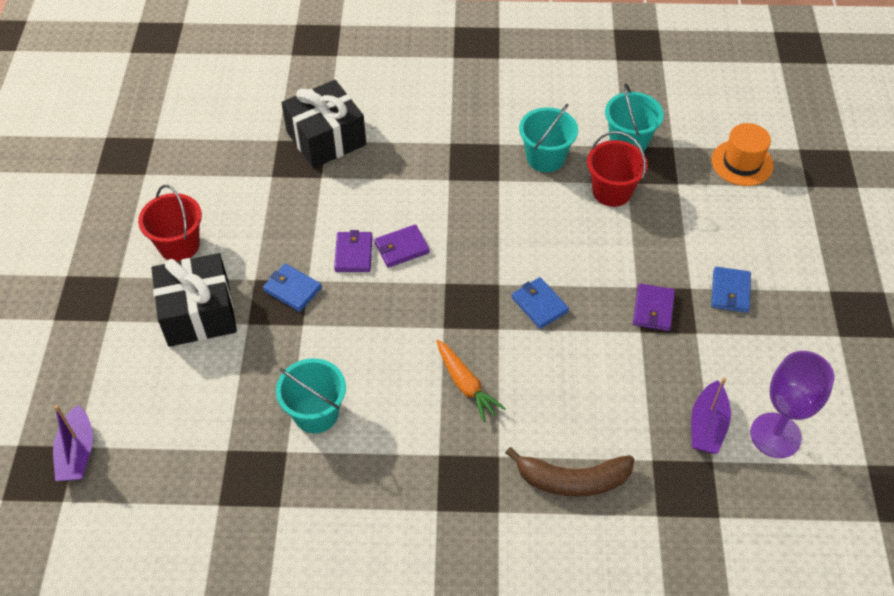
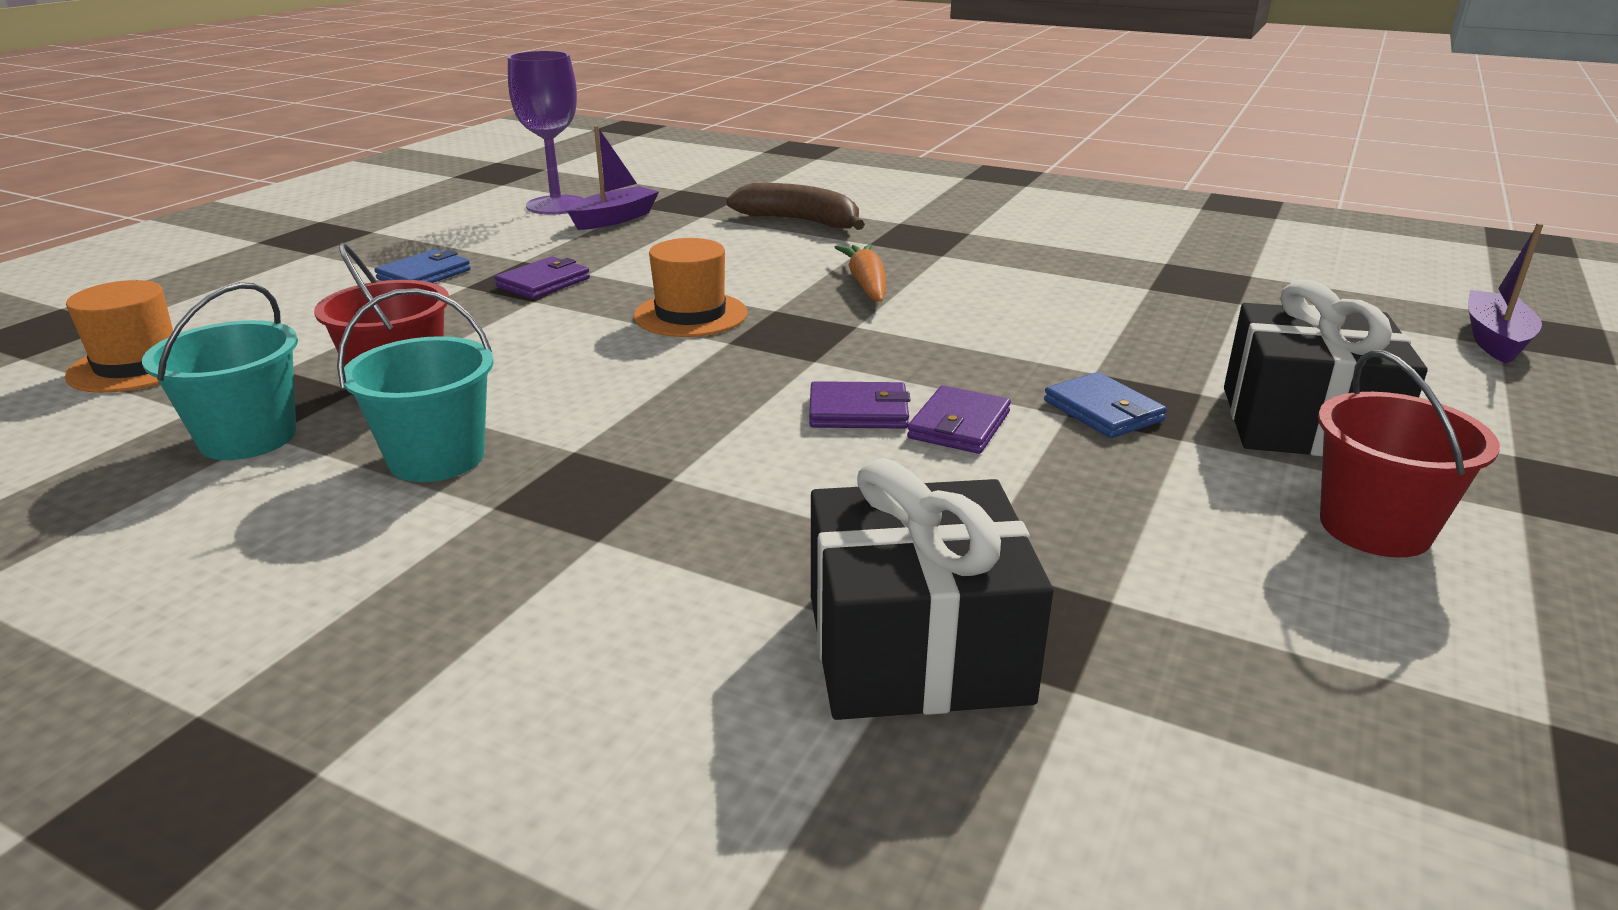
camera: 155 degrees left, 25 degrees down
turquoise bucket [276,358,346,433] -> none
blue wallet [512,277,569,329] -> orange hat [634,238,747,337]

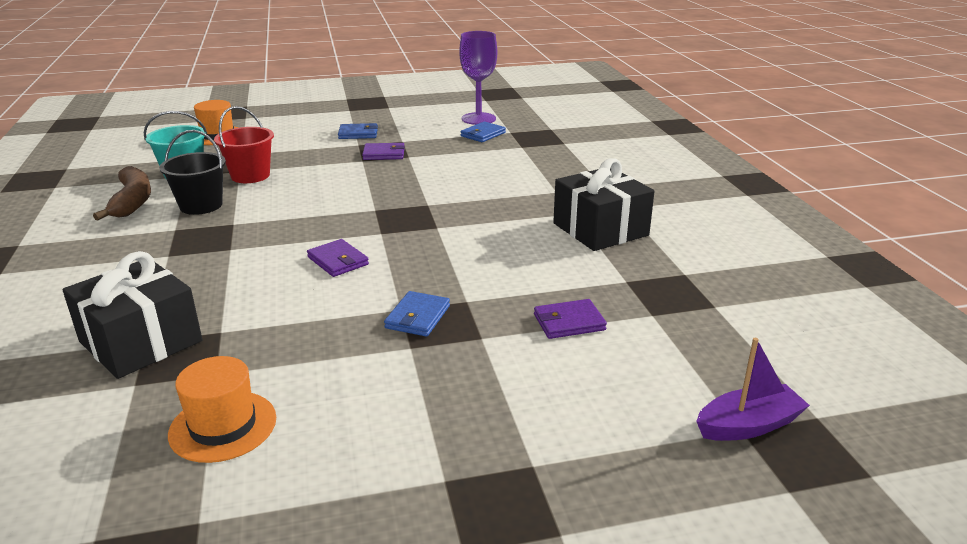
camera: 50 degrees right, 0 degrees up
turquoise bucket [337,288,494,482] -> black bucket [159,130,226,215]
purple boat [567,126,659,230] -> blue wallet [461,122,506,142]
orange hat [634,238,747,337] -> orange hat moved to [168,356,276,463]
brown banana [727,183,865,230] -> brown banana moved to [93,166,151,221]
orange carrot [834,244,886,302] -> none
purple wallet [907,385,1011,454] -> purple wallet moved to [534,299,607,339]
black gift [1224,280,1428,456] -> black gift moved to [553,158,655,251]
red bucket [1318,350,1500,557] -> none

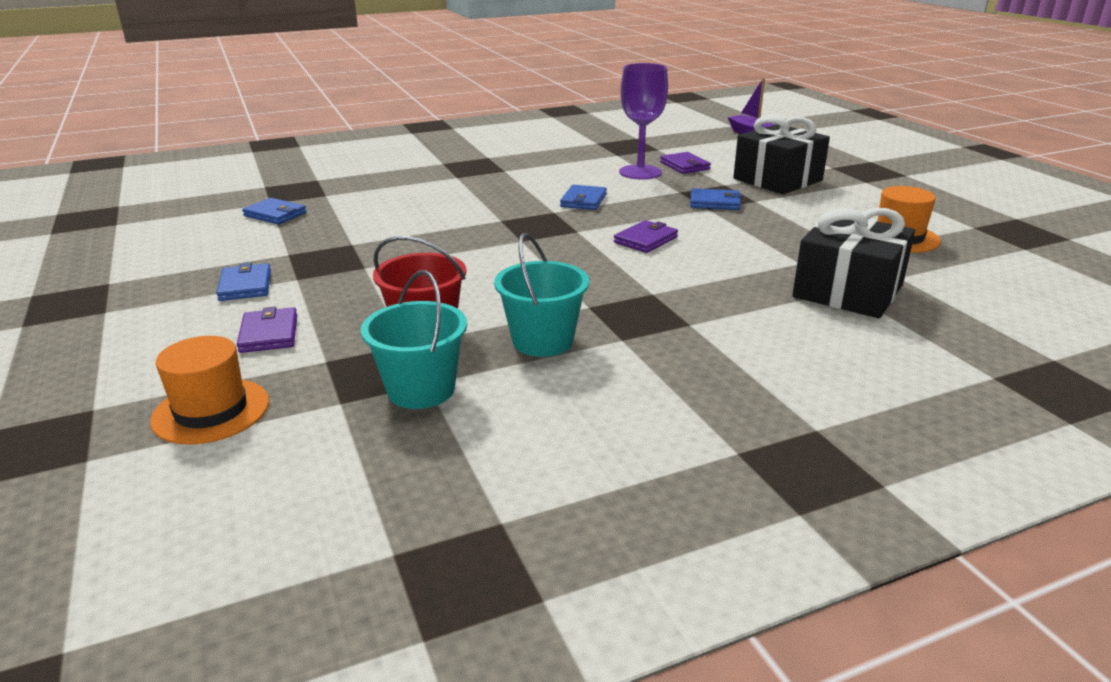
camera: 100 degrees left, 0 degrees up
brown banana [93,166,151,221] -> none
black bucket [159,130,226,215] -> turquoise bucket [494,233,589,357]
purple wallet [362,143,405,160] -> purple wallet moved to [237,307,297,353]
purple goblet [459,31,497,125] -> purple goblet moved to [619,63,668,180]
black gift [553,158,655,251] -> black gift moved to [733,115,830,194]
none -> blue wallet [560,185,607,210]

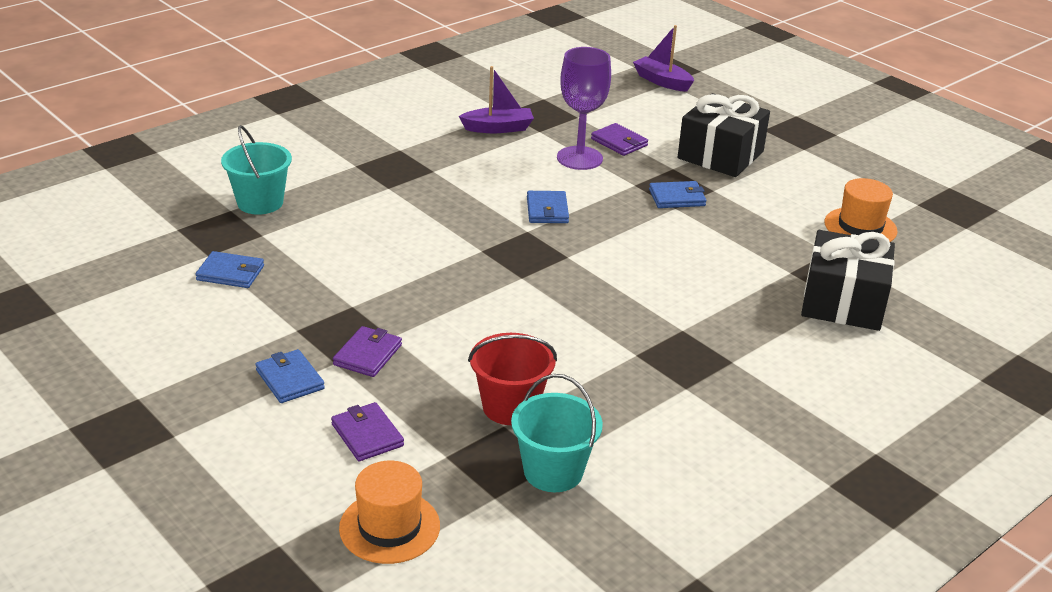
camera: 20 degrees left, 5 degrees up
turquoise bucket [494,233,589,357] -> turquoise bucket moved to [221,125,292,215]
purple wallet [614,220,678,253] -> purple wallet moved to [333,326,402,377]
none -> purple boat [459,66,534,133]

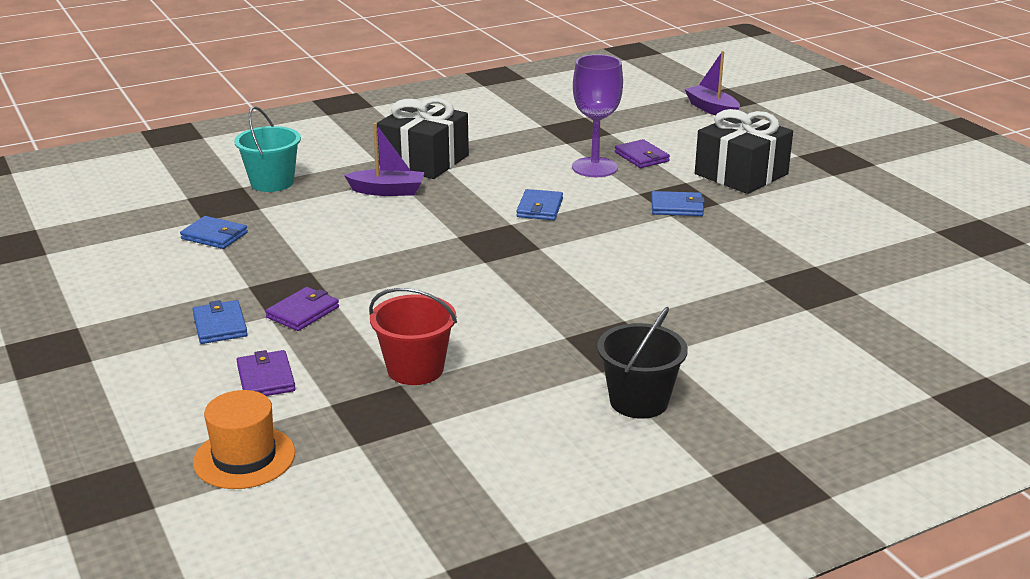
camera: 15 degrees right, 5 degrees down
purple boat [459,66,534,133] -> purple boat moved to [344,123,425,196]
turquoise bucket [511,374,603,492] -> none
black gift [801,230,895,331] -> black gift moved to [377,98,469,179]
orange hat [824,178,898,242] -> none
none -> black bucket [597,307,688,419]

